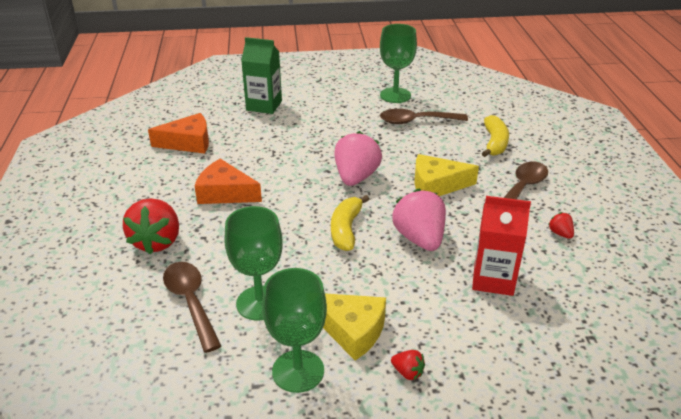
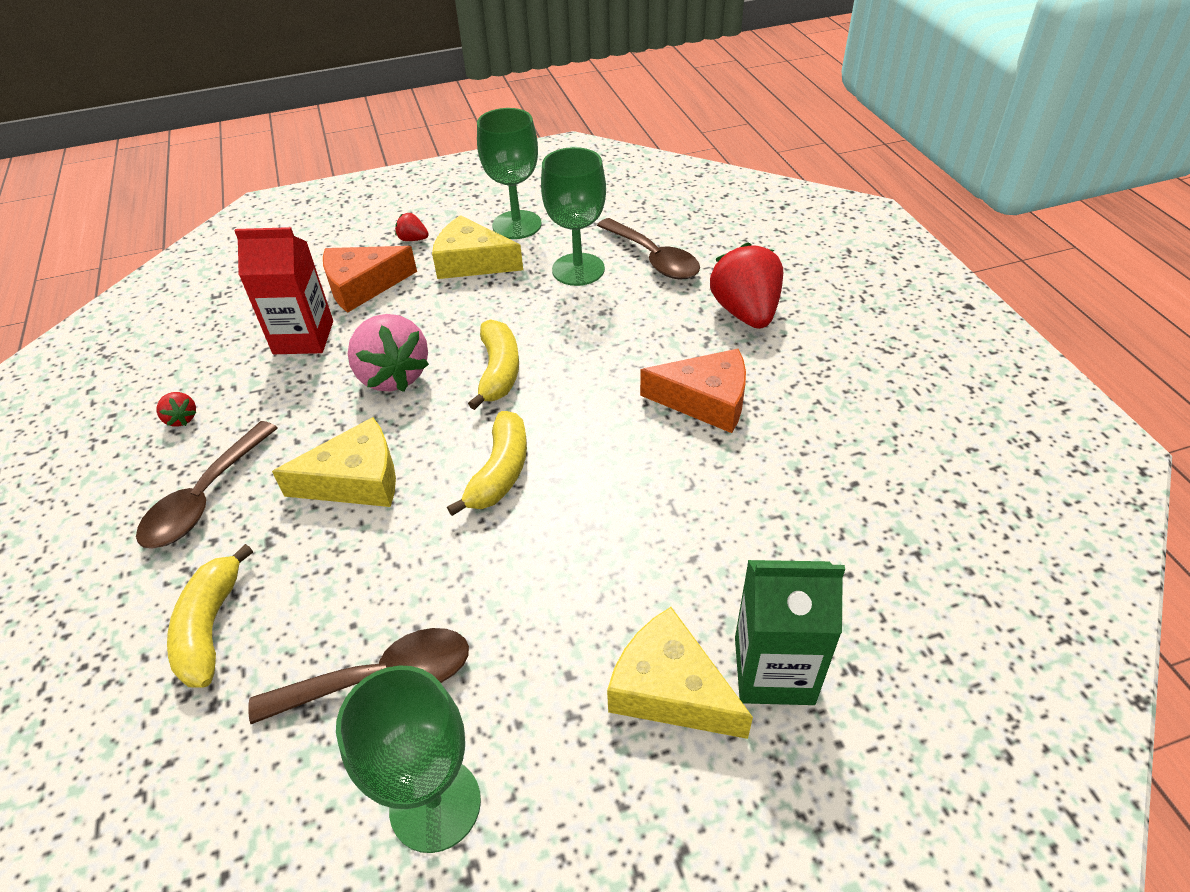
camera: 170 degrees right, 10 degrees up
orange cheese [148,113,209,154] -> orange cheese moved to [323,246,417,313]
pink strawberry [334,131,382,186] -> yellow banana [447,411,527,516]
none -> yellow cheese [607,607,753,739]

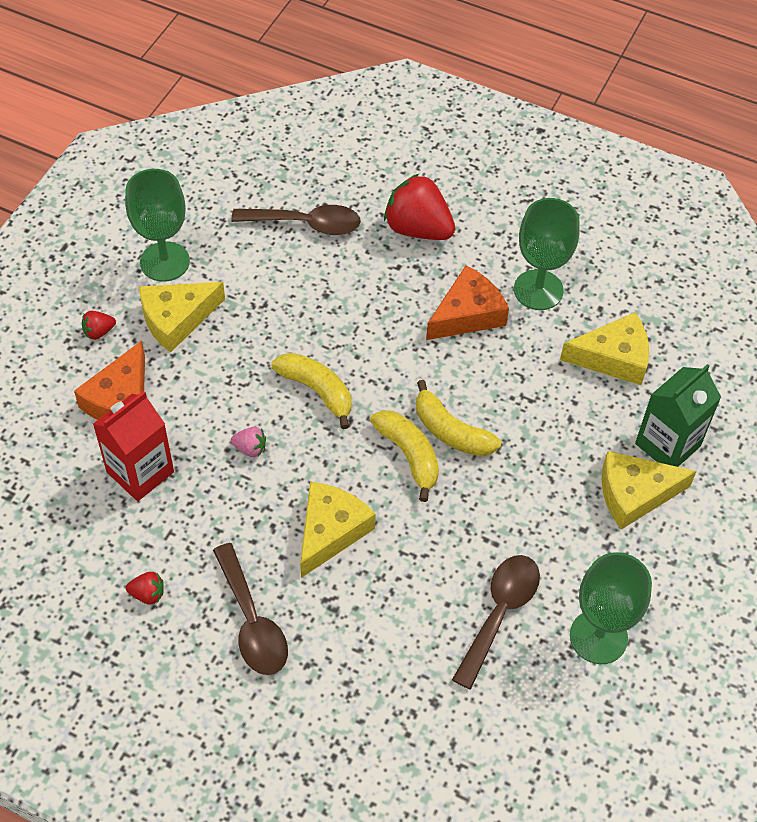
camera: 50 degrees left, 10 degrees up
yellow banana [167,544,253,688] -> yellow banana moved to [416,380,501,456]
pink strawberry [348,314,429,392] -> pink strawberry [231,427,266,457], size x0.44
green goblet [541,147,606,286] -> green goblet moved to [514,198,579,310]
none -> yellow cheese [560,313,649,385]

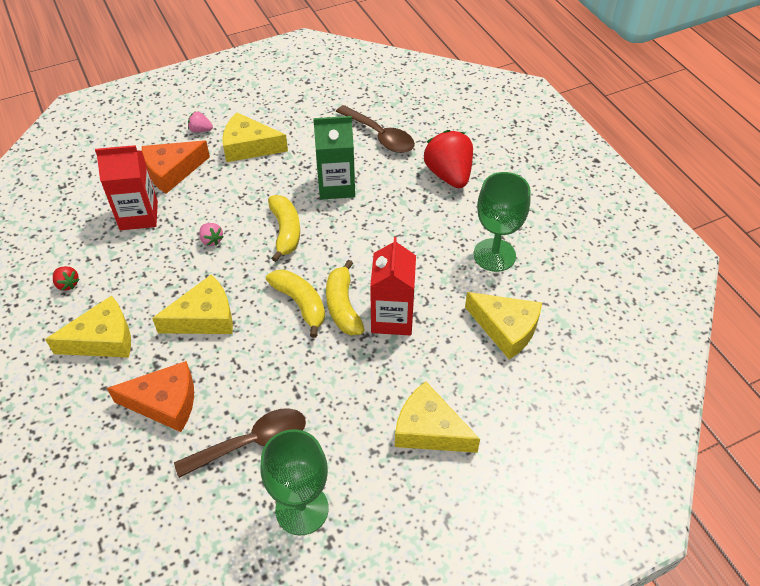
camera: 40 degrees right, 5 degrees down
red strawberry [82,311,116,340] -> pink strawberry [188,112,213,133]
green goblet [125,169,190,282] -> none
brown spoon [213,543,288,675] -> yellow cheese [45,295,131,358]
yellow banana [370,410,439,502] -> yellow banana turned 45 degrees counterclockwise [266,270,325,338]
orange cheese [426,265,509,340] -> orange cheese moved to [107,361,194,432]
green carton [635,364,721,467] -> green carton moved to [313,116,355,200]
none -> red carton [370,237,416,335]

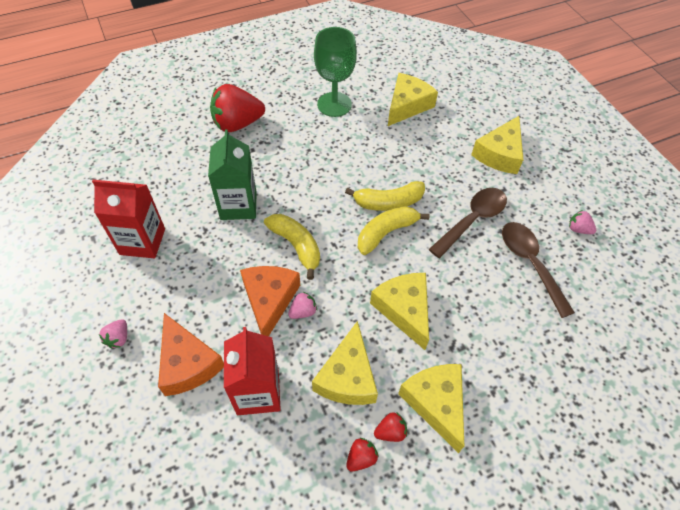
camera: 90 degrees left, 5 degrees up
orange cheese [107,361,194,432] -> orange cheese moved to [240,266,300,336]
yellow cheese [222,113,288,162] -> yellow cheese moved to [312,321,378,405]
green goblet [261,429,329,535] -> pink strawberry [569,210,596,234]
yellow banana [268,195,300,262] -> yellow banana turned 60 degrees clockwise [264,214,320,280]
brown spoon [336,105,415,153] -> brown spoon moved to [429,188,507,258]
red carton [370,237,416,335] -> red carton moved to [92,180,165,258]
none -> red strawberry [374,412,407,442]

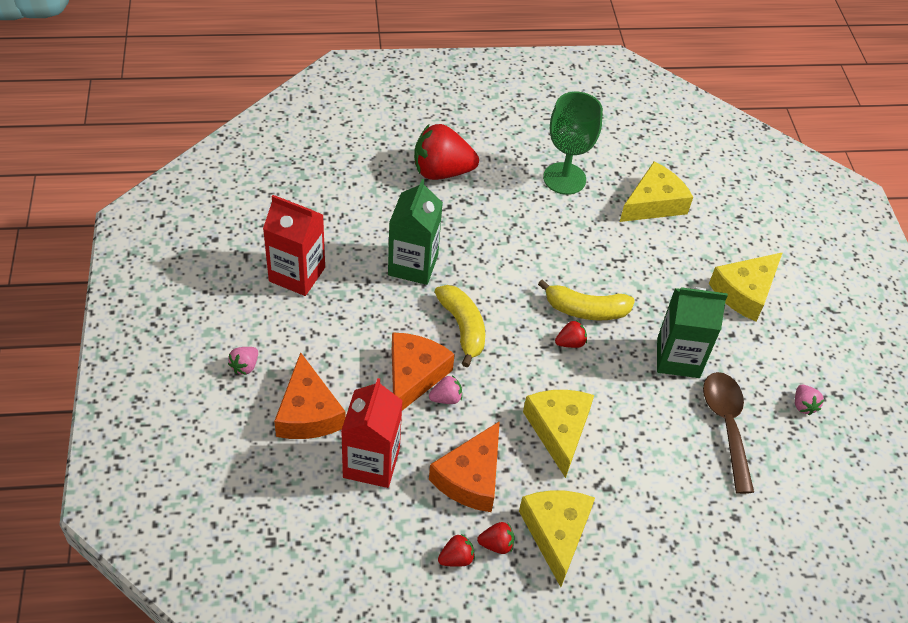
camera: 15 degrees right, 5 degrees down
yellow cheese [312,321,378,405] -> orange cheese [429,421,500,512]
yellow banana [358,206,430,255] -> red strawberry [555,320,587,348]
brown spoon [429,188,507,258] -> green carton [657,287,728,378]
pink strawberry [569,210,596,234] -> pink strawberry turned 150 degrees counterclockwise [795,385,824,415]

